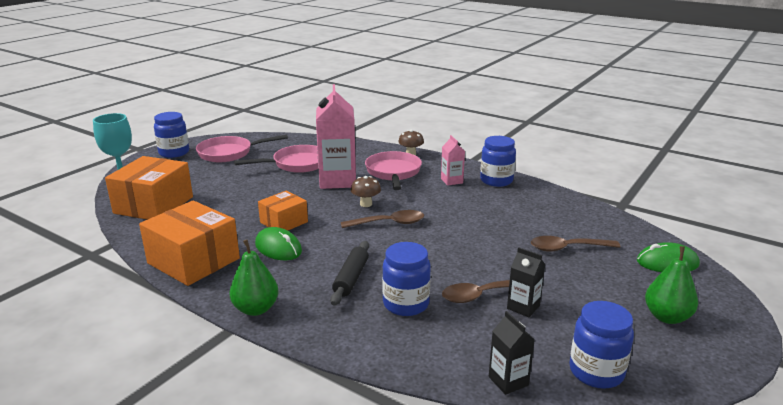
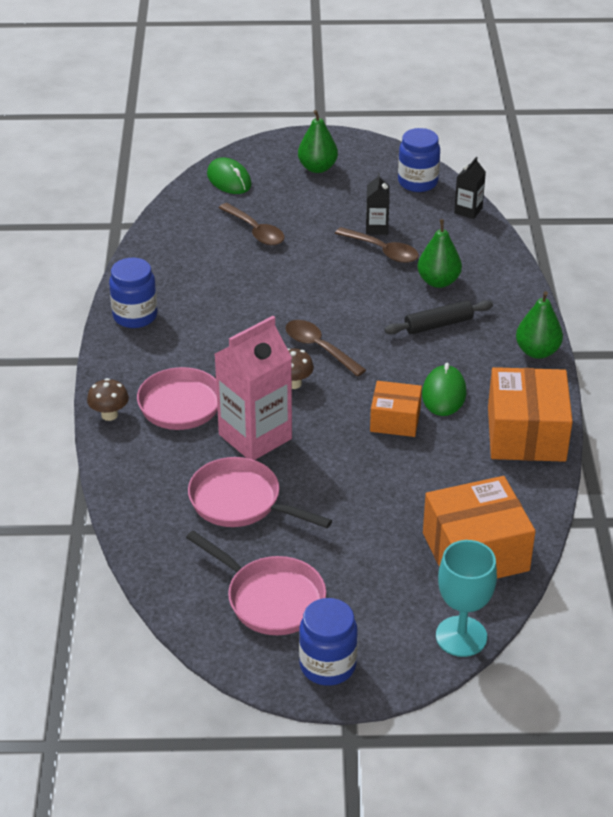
camera: 125 degrees left, 15 degrees up
blue jar [382,242,431,316] -> green pear [418,219,462,288]
pink carton [441,135,465,186] -> none

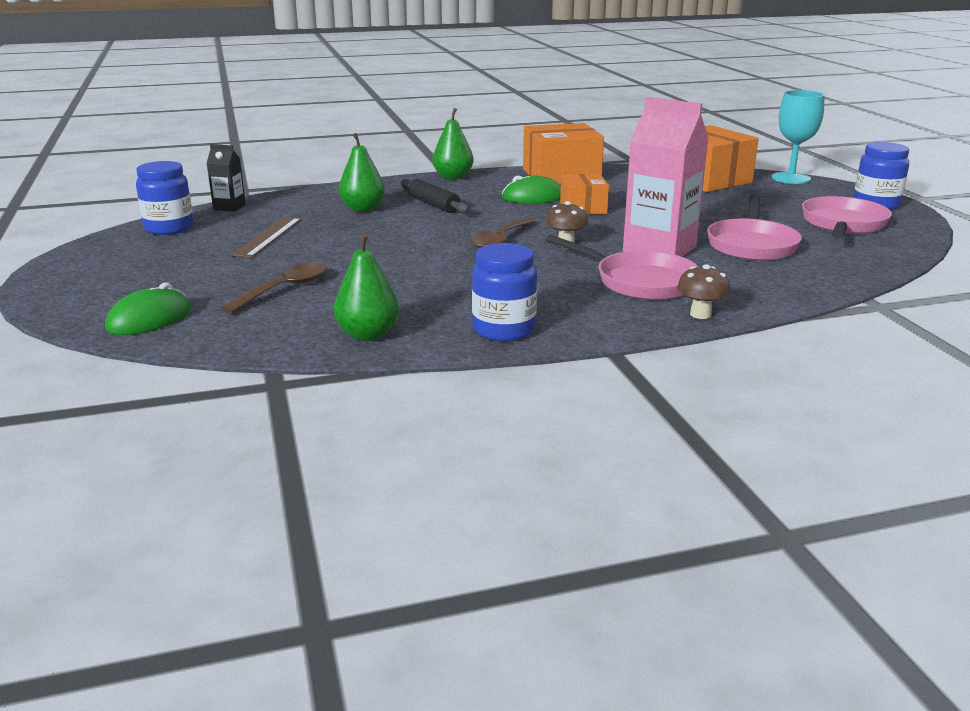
camera: 105 degrees left, 15 degrees down
green pear [298,110,338,173] -> green pear moved to [334,233,399,341]
brown spoon [335,227,419,263] -> none
black carton [366,173,390,235] -> brown ruler [231,217,301,258]

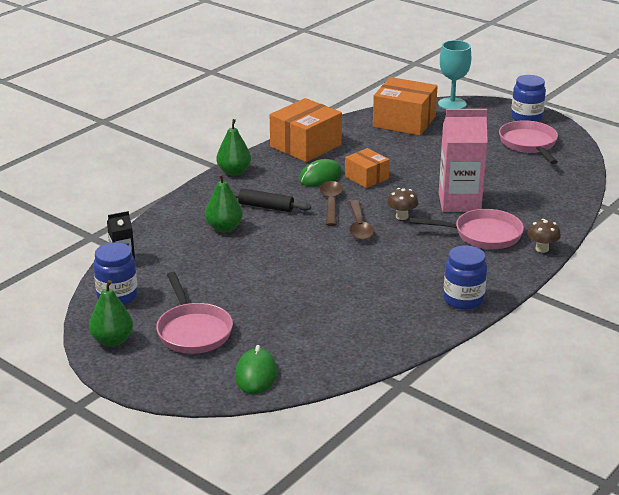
camera: 35 degrees left, 5 degrees up
brown spoon [220,262,326,313] -> brown spoon moved to [320,181,343,226]
brown ruler [231,217,301,258] -> none
green pear [334,233,399,341] -> green pear moved to [89,280,133,347]
pink pan [707,194,802,261] -> pink pan moved to [156,272,233,354]

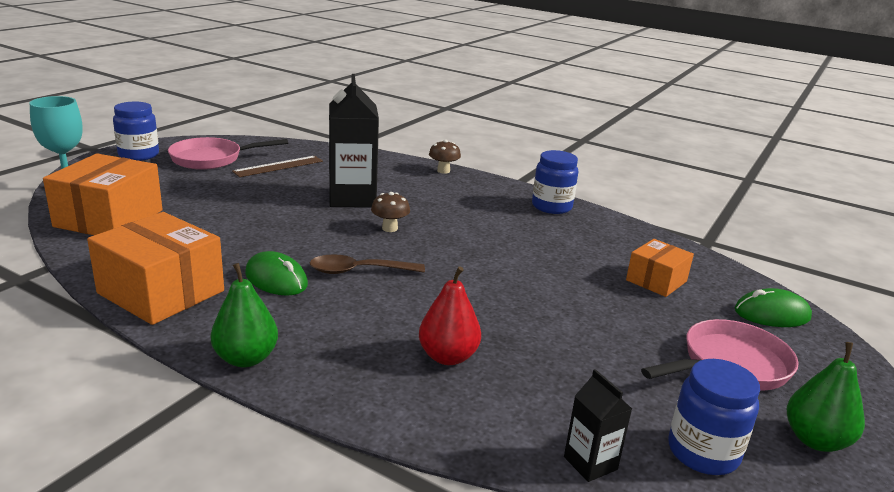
camera: 100 degrees left, 5 degrees down
green pear [205,174,243,232] -> red pear [419,266,481,365]
black rolling pin [232,189,311,212] -> none
orange box [345,148,390,188] -> orange box moved to [626,239,694,297]
brown spoon [349,200,374,240] -> none
pink pan [409,209,524,249] -> none
pink carton [439,109,488,212] -> black carton [329,74,379,207]
none -> brown ruler [232,156,323,177]

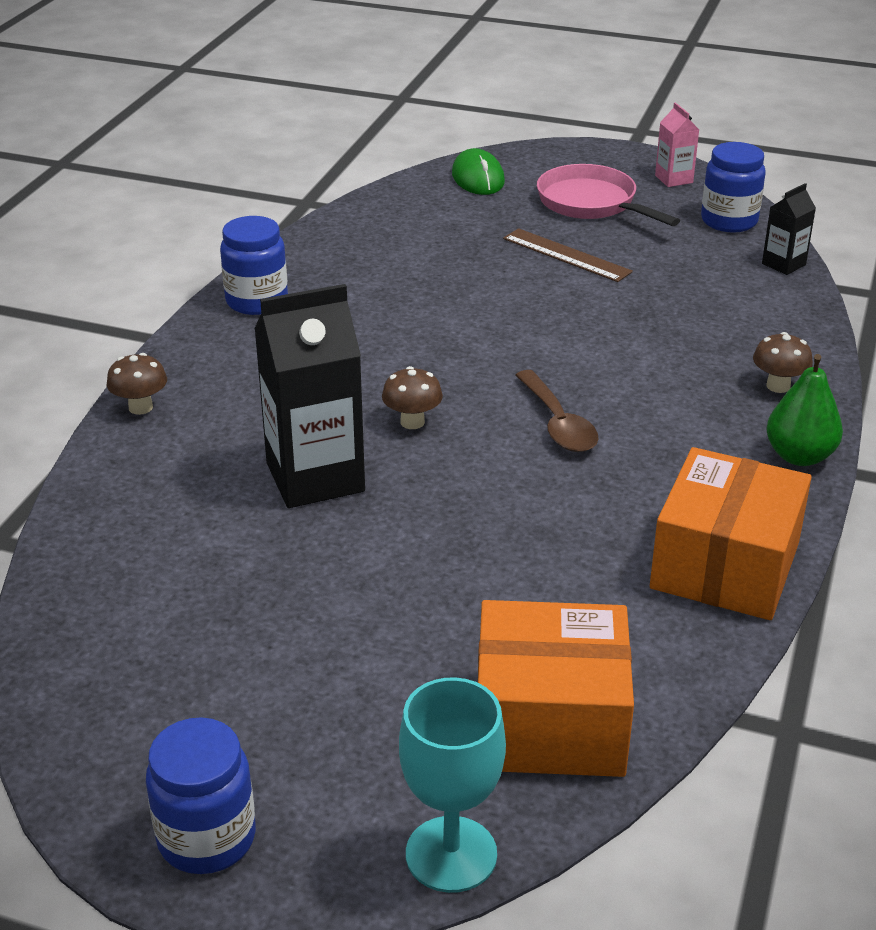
camera: 100 degrees left, 10 degrees up
pink pan [168,137,288,170] -> none
brown ruler [232,156,323,177] -> brown ruler moved to [503,228,633,282]
green mouse [245,251,308,296] -> none
red pear [419,266,481,365] -> none
orange box [626,239,694,297] -> none
green pear [787,342,865,452] -> pink carton [655,102,699,187]
none -> brown mushroom [753,332,813,393]

